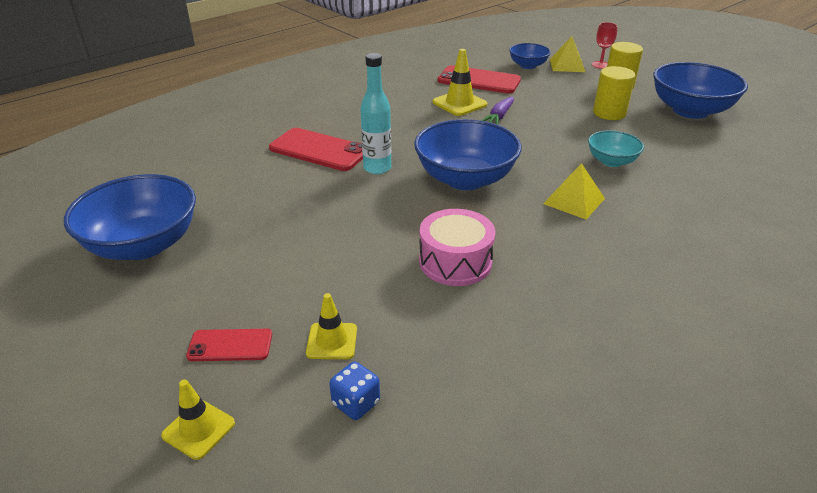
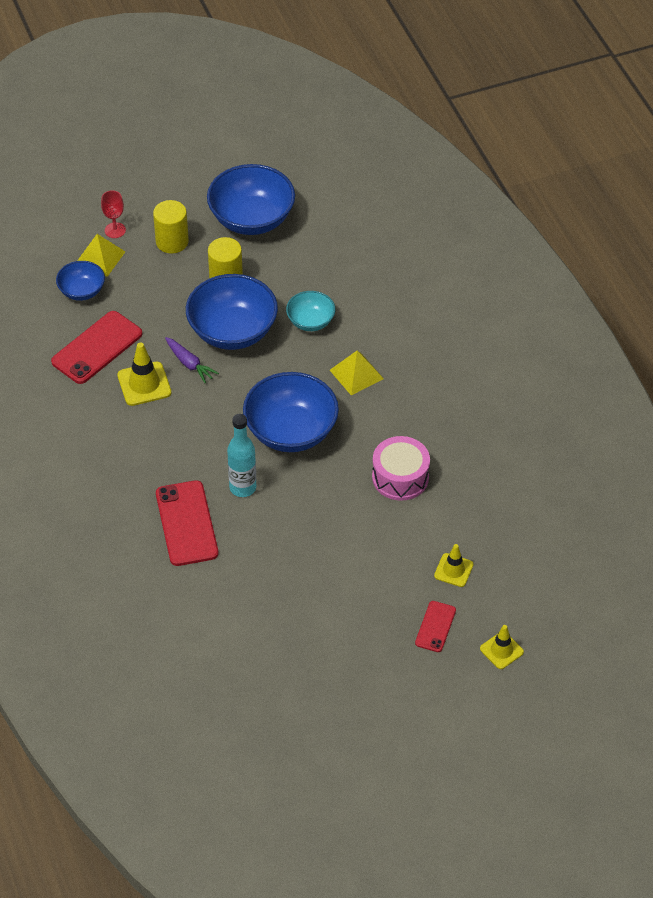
camera: 70 degrees left, 15 degrees up
blue bowl [64,174,196,260] -> blue bowl moved to [186,274,278,350]
red phone [269,128,363,171] -> red phone turned 60 degrees counterclockwise [156,480,218,566]
blue dice [329,362,380,420] -> none

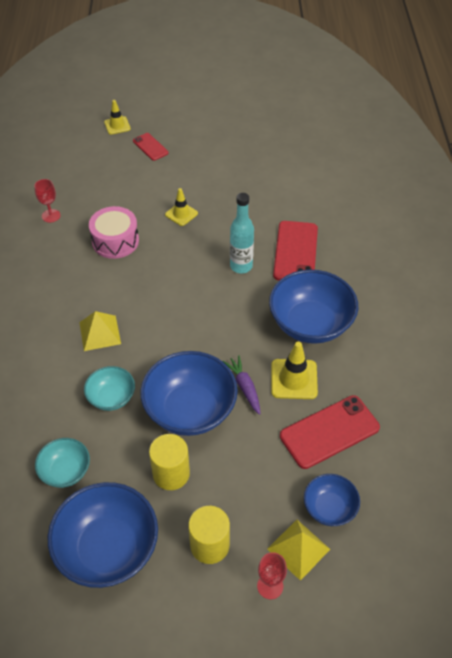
camera: 160 degrees left, 0 degrees up
blue bowl [243,372,339,452] -> blue bowl moved to [269,270,358,344]
red phone [415,601,456,652] -> red phone turned 75 degrees counterclockwise [133,133,168,161]
yellow traffic cone [434,544,473,587] -> yellow traffic cone moved to [165,188,198,226]
none -> red goblet [34,179,61,223]
none -> turquoise bowl [35,438,90,488]

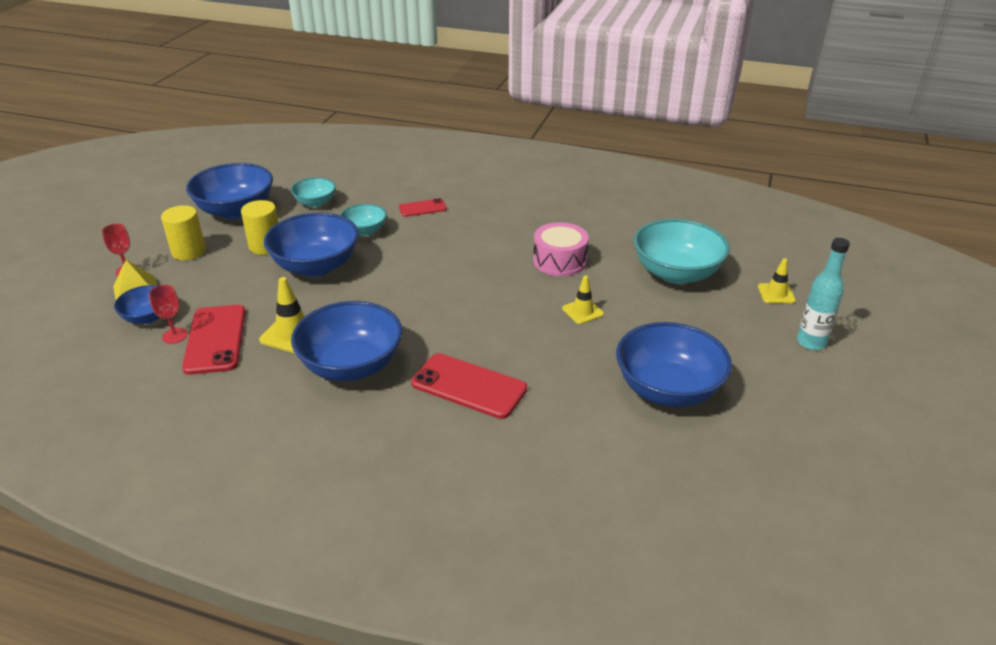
camera: 110 degrees right, 15 degrees down
red goblet [34,179,61,223] -> red goblet moved to [149,285,188,344]
yellow pyramid [79,311,121,351] -> none
red phone [133,133,168,161] -> red phone moved to [399,198,447,217]
purple carrot [223,355,260,415] -> none
turquoise bottle [230,193,254,273] -> turquoise bottle moved to [797,238,850,350]
none -> blue bowl [616,322,732,407]
none -> turquoise bowl [634,219,730,284]

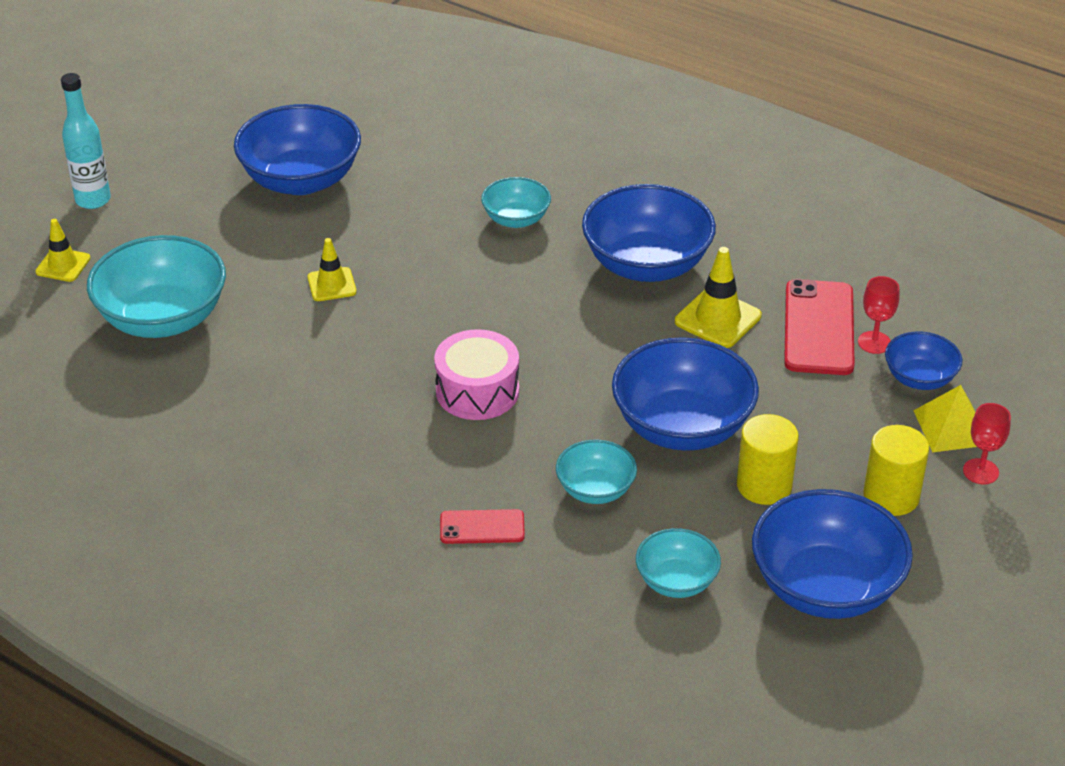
camera: 165 degrees left, 5 degrees up
red phone [411,353,527,419] -> turquoise bowl [481,177,551,228]
pink drum [533,222,589,276] -> pink drum moved to [434,329,519,420]

